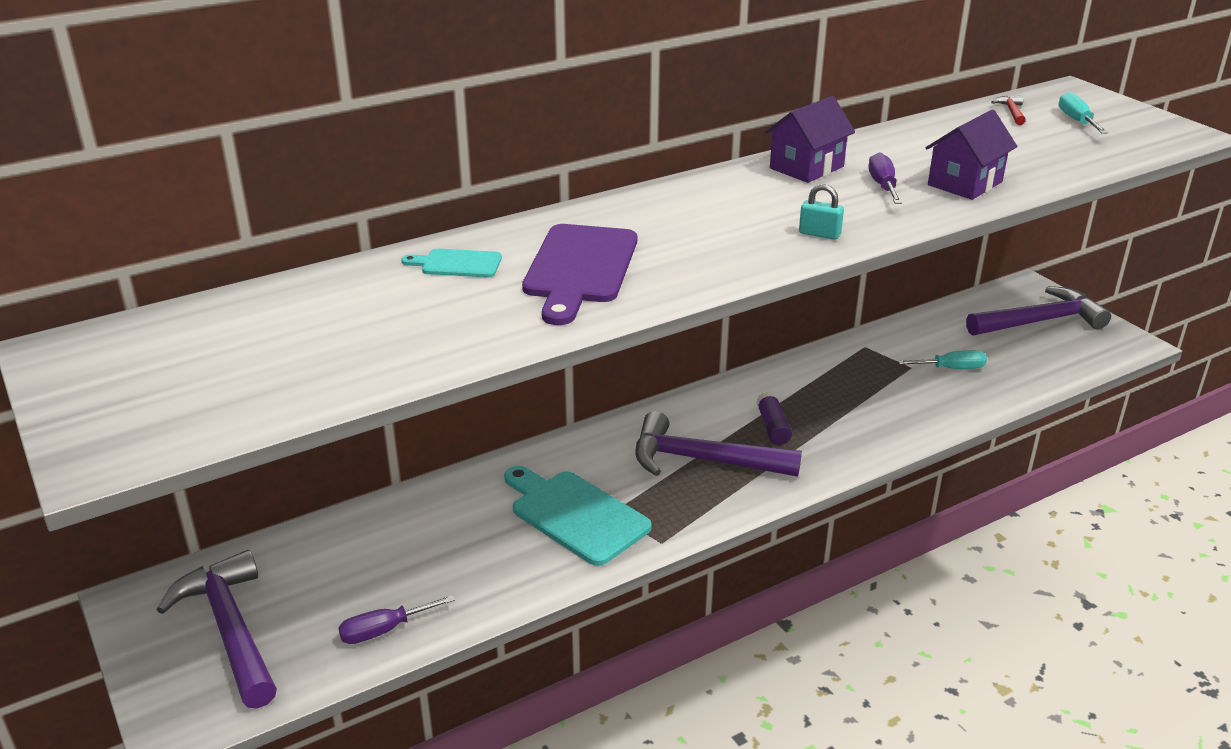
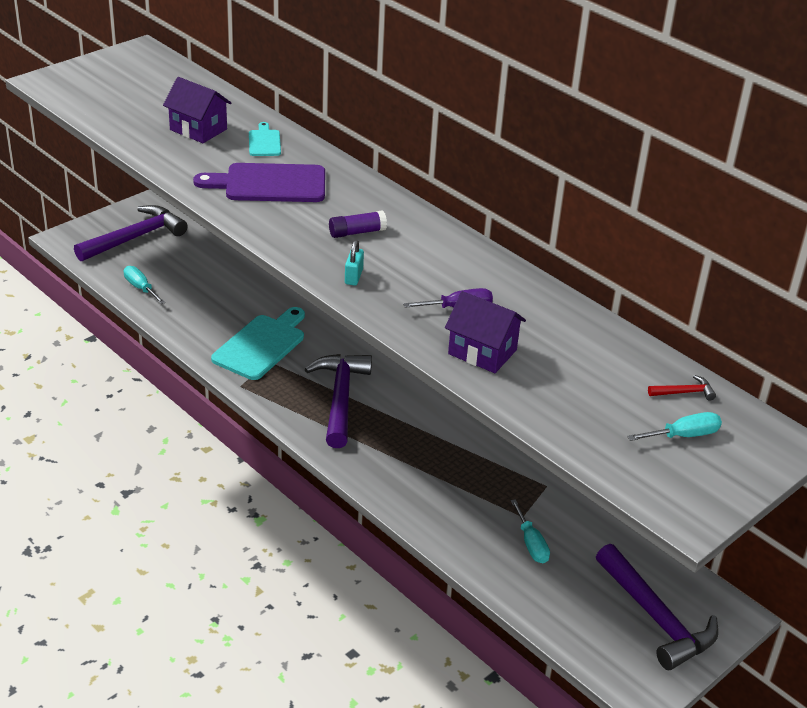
camera: 75 degrees right, 5 degrees up
purple screwdriver [338,595,455,644] -> turquoise screwdriver [124,266,165,304]
purple glue stick [756,392,792,445] -> purple glue stick moved to [329,210,387,238]
purple house [765,96,855,183] -> purple house moved to [163,77,231,143]

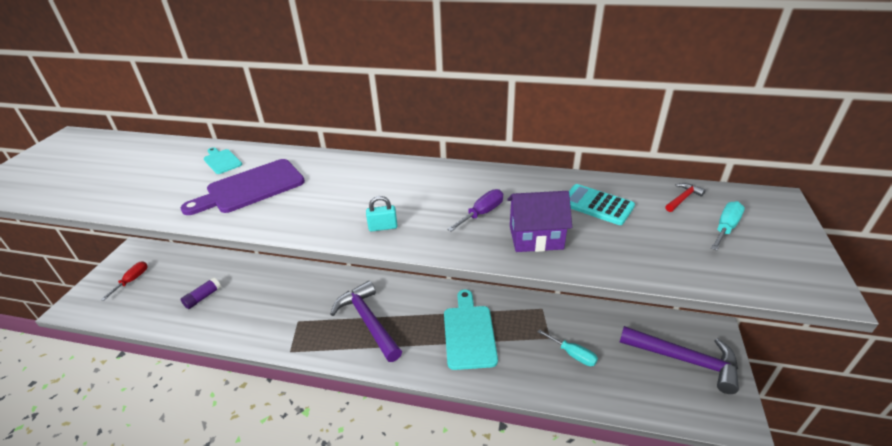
camera: 30 degrees left, 0 degrees up
purple hammer [74,205,188,261] -> red screwdriver [101,261,148,301]
turquoise screwdriver [124,266,165,304] -> none
purple house [163,77,231,143] -> none
turquoise cutting board [211,307,305,380] -> turquoise cutting board moved to [444,290,498,370]
purple glue stick [329,210,387,238] -> purple glue stick moved to [180,277,221,309]
turquoise padlock [345,240,364,286] -> turquoise padlock turned 75 degrees counterclockwise [366,196,398,232]
none -> turquoise calculator [569,184,635,225]

